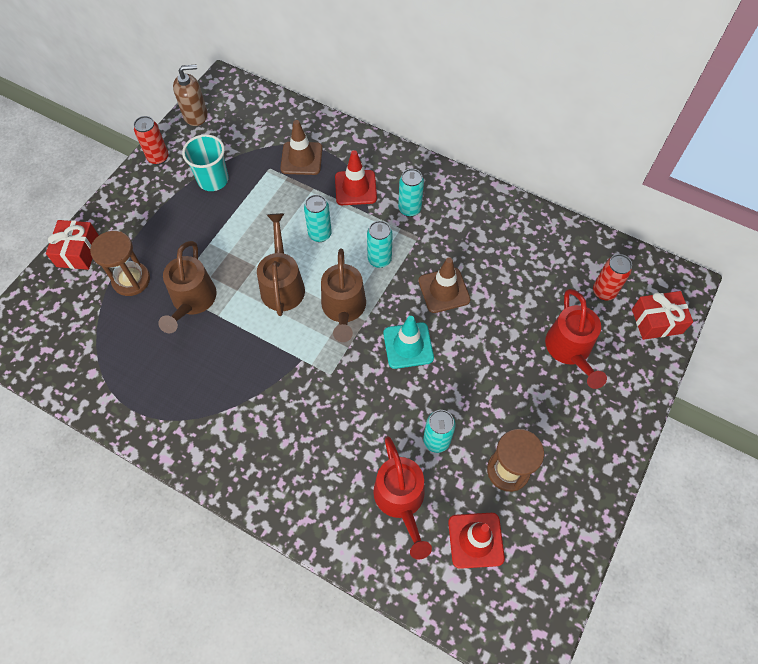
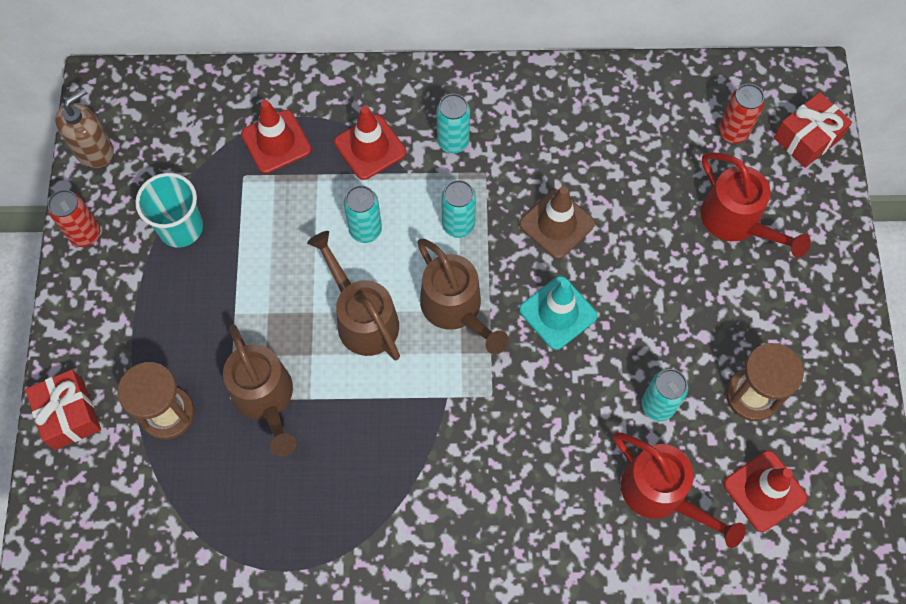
camera: 30 degrees left, 5 degrees up
brown traffic cone [280,120,323,175] -> red traffic cone [241,100,311,174]

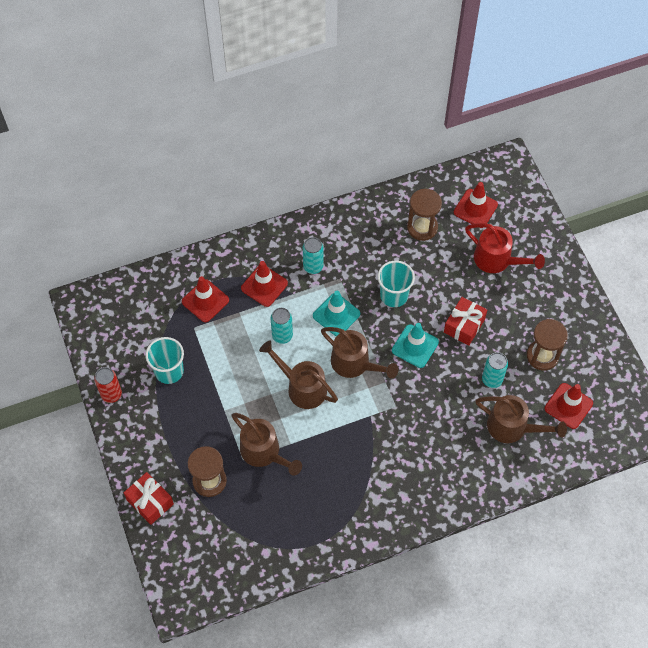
camera: 20 degrees left, 5 degrees down
brown soap dispenser [55,88,114,168] -> none
turquoise can [441,180,476,238] -> turquoise traffic cone [313,291,360,336]
brown traffic cone [519,186,595,259] -> turquoise cup [378,261,415,307]
red watering can [613,432,746,548] -> brown watering can [475,395,567,443]
red can [718,84,765,144] -> red traffic cone [454,182,498,228]
red gift [774,92,852,168] -> red gift moved to [444,297,487,346]
none -> brown hourglass [407,189,442,241]

